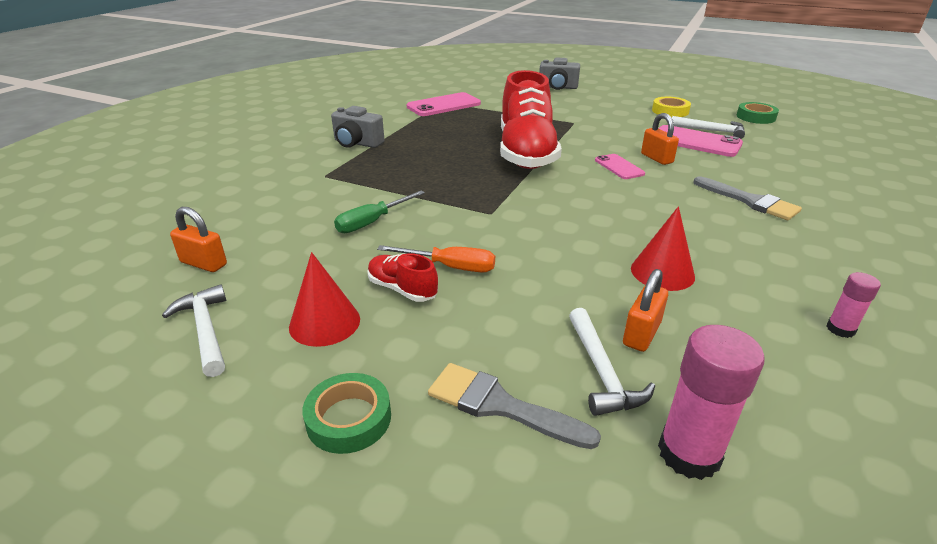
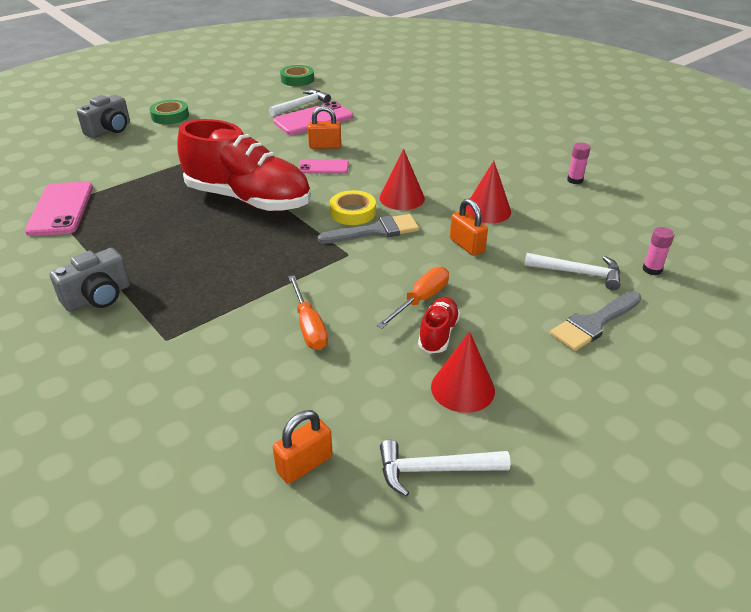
camera: 65 degrees left, 5 degrees up
green tape [303,373,391,454] -> green tape moved to [150,100,189,124]
green screwdriver [334,191,425,233] -> orange screwdriver [288,275,328,350]
red shoe [367,253,438,302] -> red shoe turned 135 degrees clockwise [418,297,460,354]
orange padlock [623,269,668,352] -> orange padlock moved to [450,198,488,256]
yellow tape [652,97,691,117] -> yellow tape moved to [330,190,376,225]
pink glue stick [658,325,765,480] -> pink glue stick [643,227,674,276], size x0.54
grey brush [693,176,802,220] -> grey brush moved to [318,214,419,244]
none -> red cone [380,149,425,210]

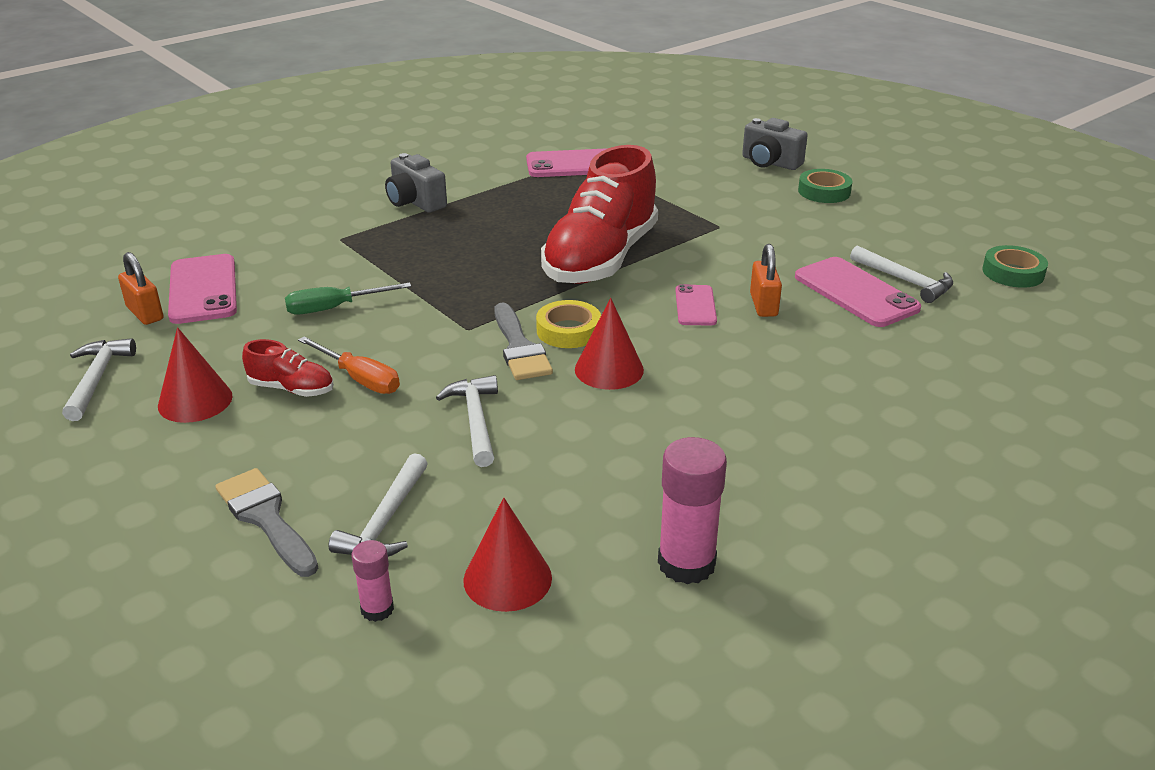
camera: 90 degrees right, 5 degrees down
orange screwdriver [288,275,328,350] -> green screwdriver [285,282,411,315]
orange padlock [450,198,488,256] -> white hammer [436,375,498,467]
red cone [466,161,511,223] -> red cone moved to [463,497,552,612]
pink glue stick [567,143,591,184] -> pink glue stick [658,437,727,584], size x1.84
none -> pink phone [168,254,237,324]

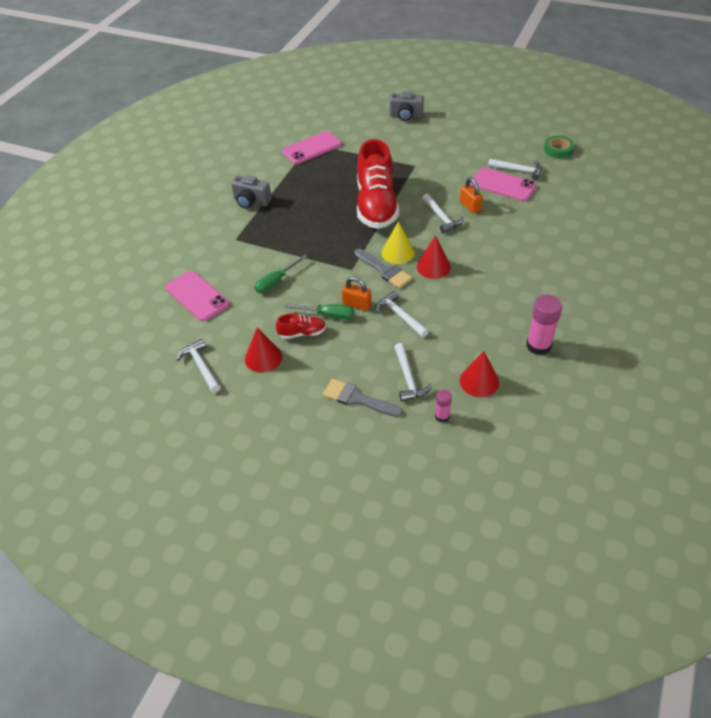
camera: 25 degrees left, 15 degrees up
orange padlock [118,252,163,325] -> orange padlock moved to [342,277,372,311]
orange screwdriver [298,336,400,394] -> green screwdriver [284,304,354,320]
yellow tape [536,300,601,348] -> yellow cone [382,221,415,264]
pink phone [675,284,717,326] -> white hammer [422,194,463,233]
green tape [798,169,852,203] -> none

